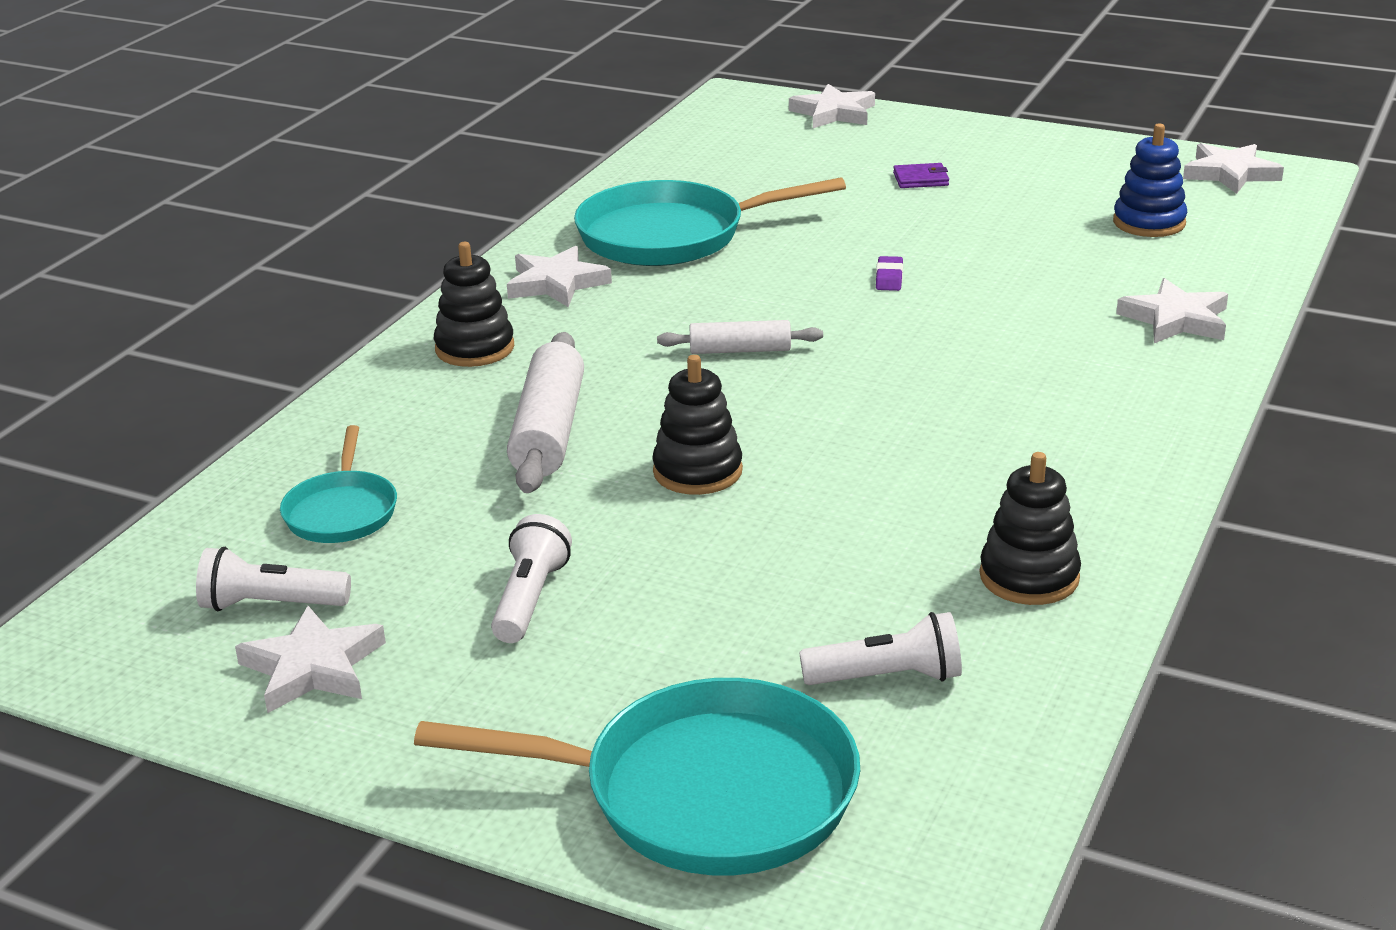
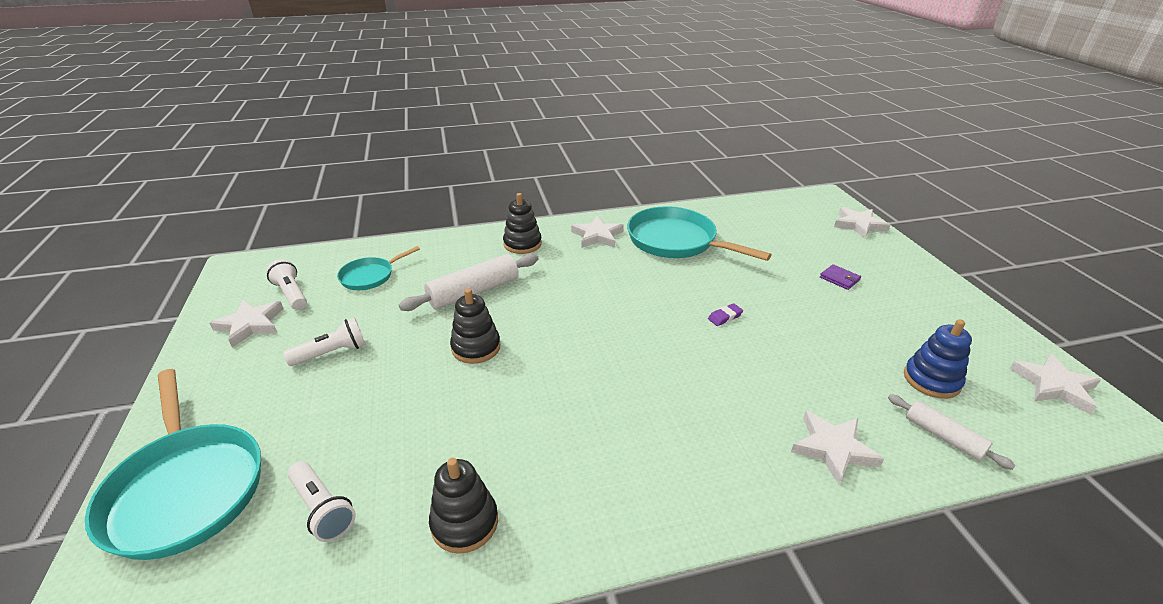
camera: 50 degrees right, 5 degrees up
white rolling pin [657,320,823,354] -> white rolling pin moved to [888,394,1015,470]

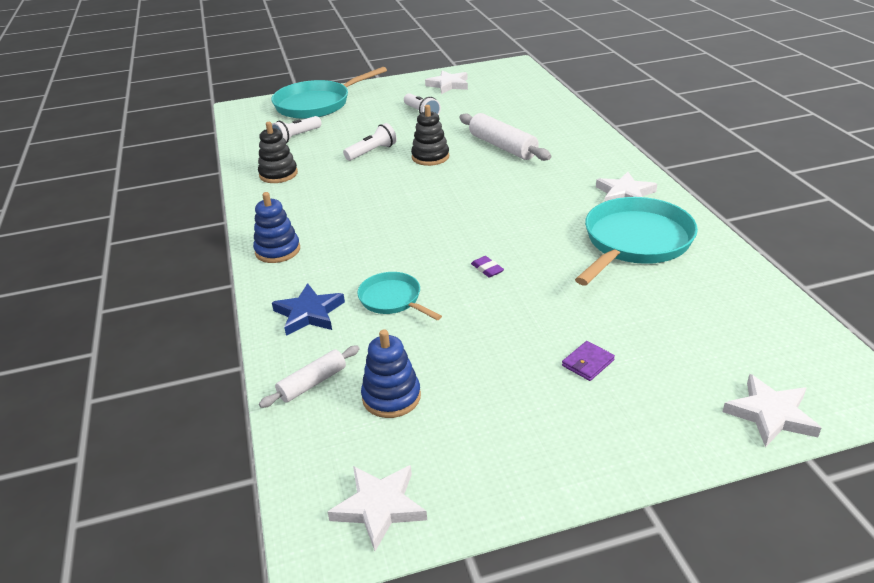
camera: 90 degrees right, 0 degrees up
white flashlight [266,259,307,310] -> white flashlight moved to [343,123,397,161]
turquoise pan [337,246,420,290] -> turquoise pan moved to [357,272,442,320]
black stacking toy [503,193,542,254] -> none
white star [791,410,884,485] -> blue star [272,283,345,336]
none -> blue stacking toy [253,192,300,263]

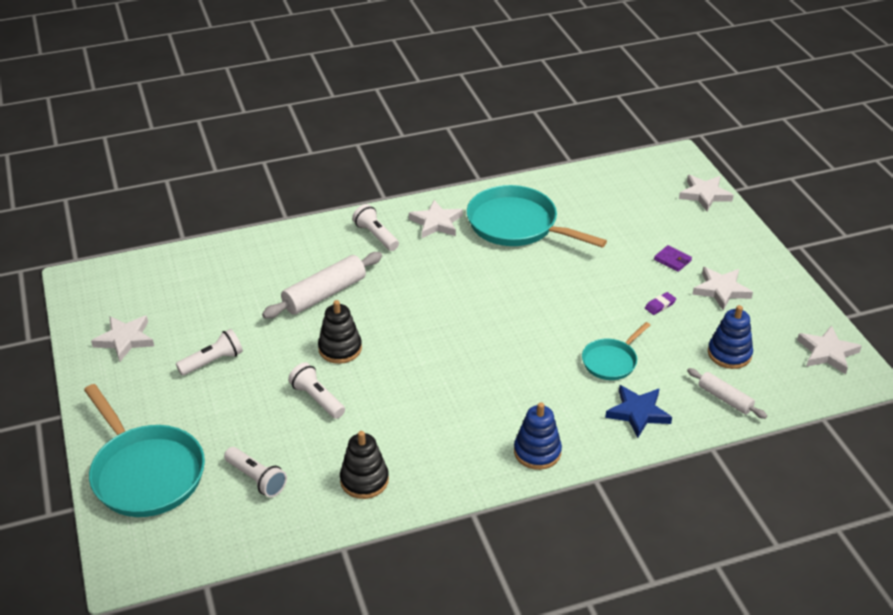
camera: 95 degrees left, 5 degrees up
purple eraser [471,256,504,278] -> purple eraser moved to [645,292,676,315]
none -> white flashlight [352,204,399,251]
none -> white star [692,267,753,310]

